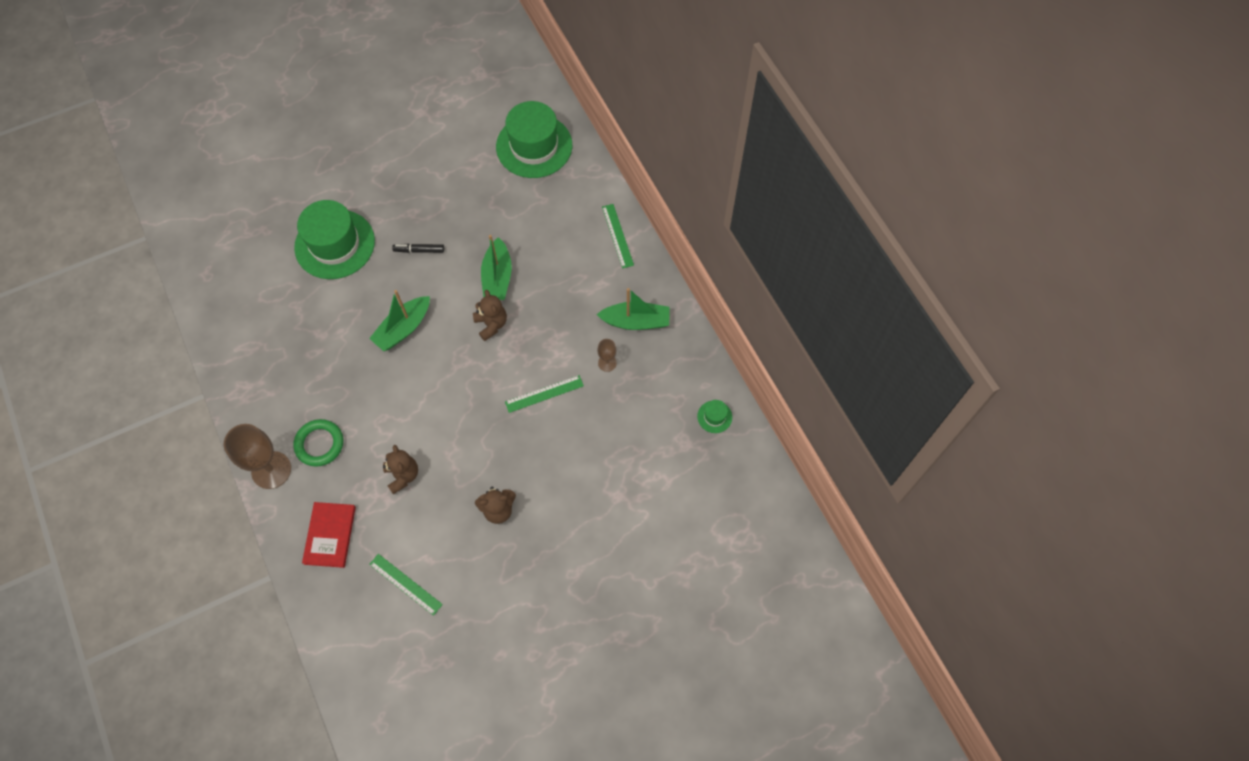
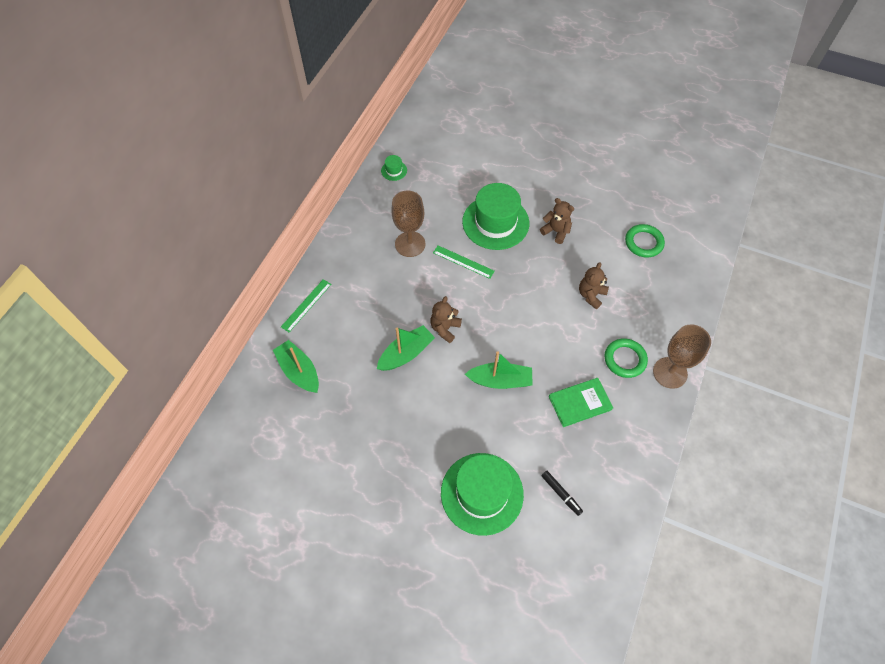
camera: 130 degrees left, 5 degrees down
red book [302,502,356,568] -> none
green ruler [369,554,443,616] -> green ring [625,224,665,258]
black marker [392,244,444,253] -> black marker moved to [541,471,583,516]
green hat [496,101,572,178] -> green hat moved to [462,183,529,250]
green boat [596,288,669,330] -> green boat moved to [273,340,319,393]
brown goblet [597,339,617,372] -> brown goblet [391,190,426,257], size x2.03
none -> green book [549,378,613,427]

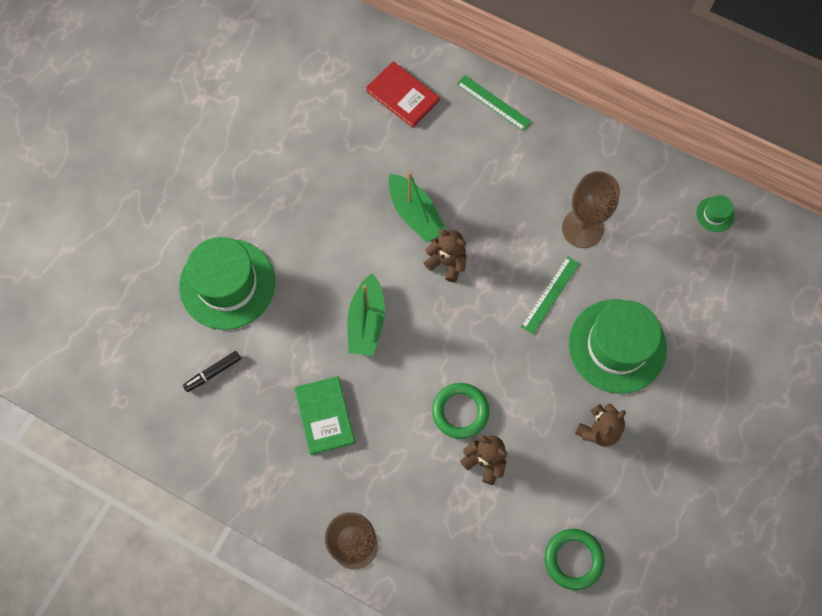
camera: 95 degrees right, 10 degrees up
green boat [273,340,319,393] -> red book [366,61,440,128]
green ring [605,338,648,378] -> green ring moved to [432,383,489,439]

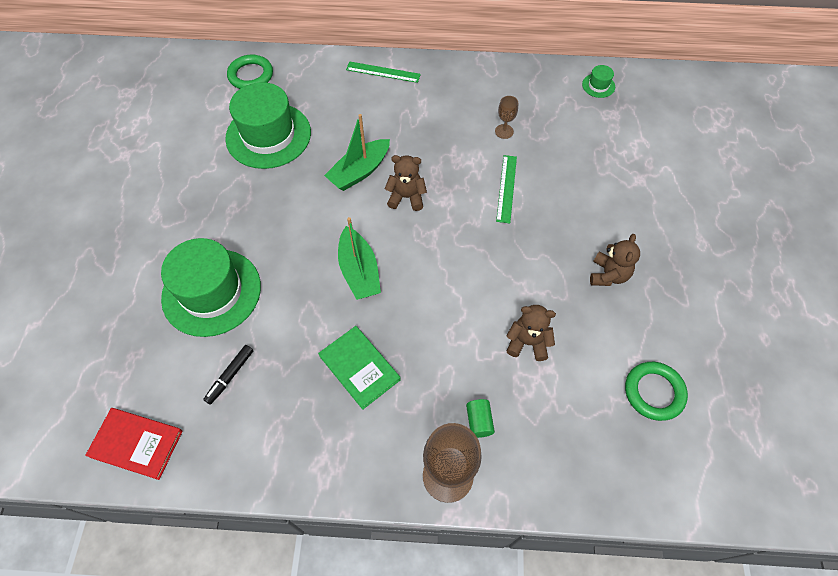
camera: 25 degrees left, 10 degrees down
red book [366,61,440,128] -> red book moved to [85,408,183,480]
green boat [388,172,446,242] -> green boat turned 105 degrees clockwise [324,114,390,191]
green ring [432,383,489,439] -> green ring moved to [227,55,273,89]
brown goblet [562,171,620,248] -> brown goblet [495,96,518,139], size x0.49
green hat [569,299,667,394] -> green hat moved to [225,82,311,169]
none -> green cylinder [466,399,495,438]

